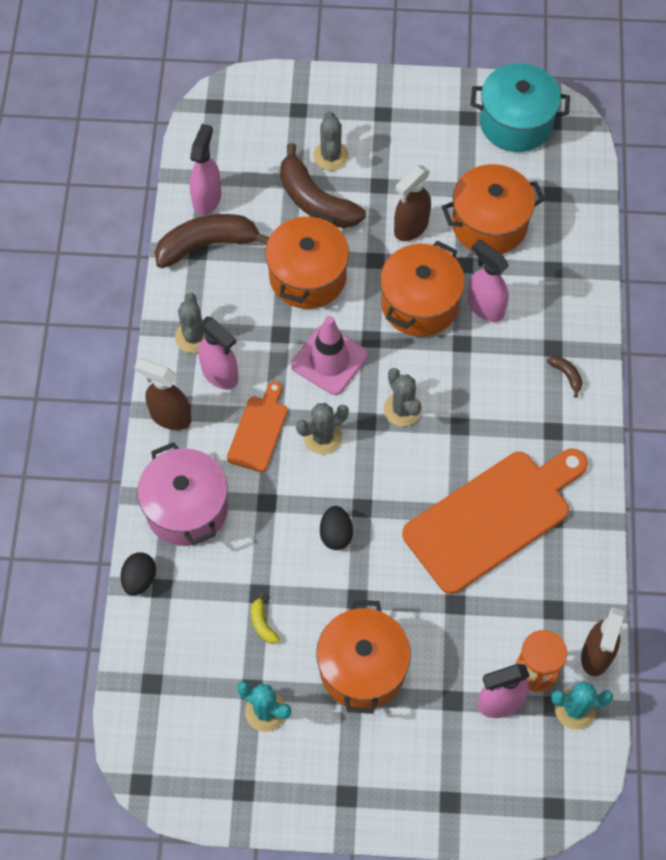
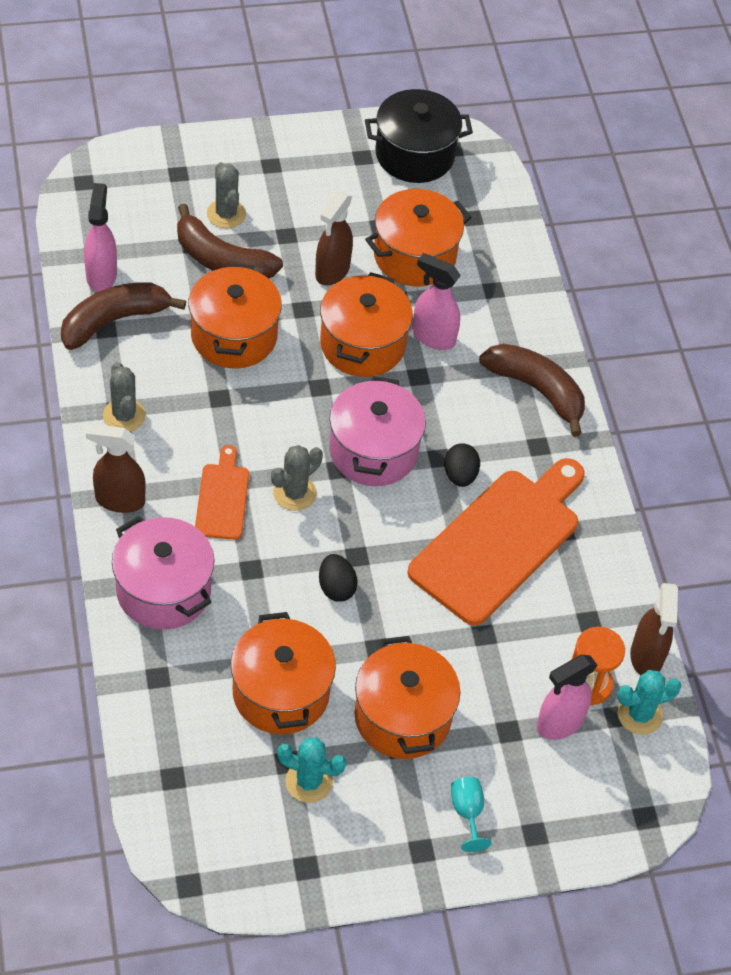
camera: 20 degrees left, 10 degrees down
black egg [121,552,156,596] -> black egg moved to [444,443,480,487]
pink spray bottle [198,316,238,389] -> none
yellow banana [251,593,280,644] -> orange pot [231,612,336,734]
pink traffic cone [291,316,368,395] -> none
grey cactus [384,368,422,427] -> pink pot [329,376,426,486]
turquoise pot [470,63,570,152] -> black pot [365,89,473,183]
brown banana [547,356,582,398] -> brown banana [479,344,585,436], size x2.41
none -> turquoise goblet [451,777,492,852]

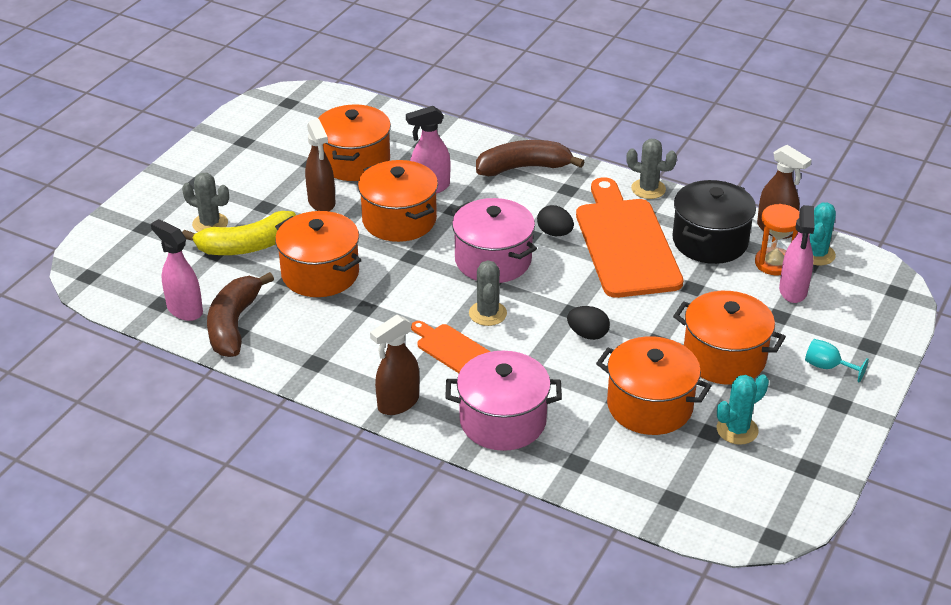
camera: 45 degrees left, 15 degrees down
grey cactus [103,362,146,432] -> grey cactus moved to [626,139,677,199]
brown banana [177,204,283,279] -> yellow banana [182,211,296,255]
black pot [365,89,473,183] -> black pot moved to [673,180,756,264]

